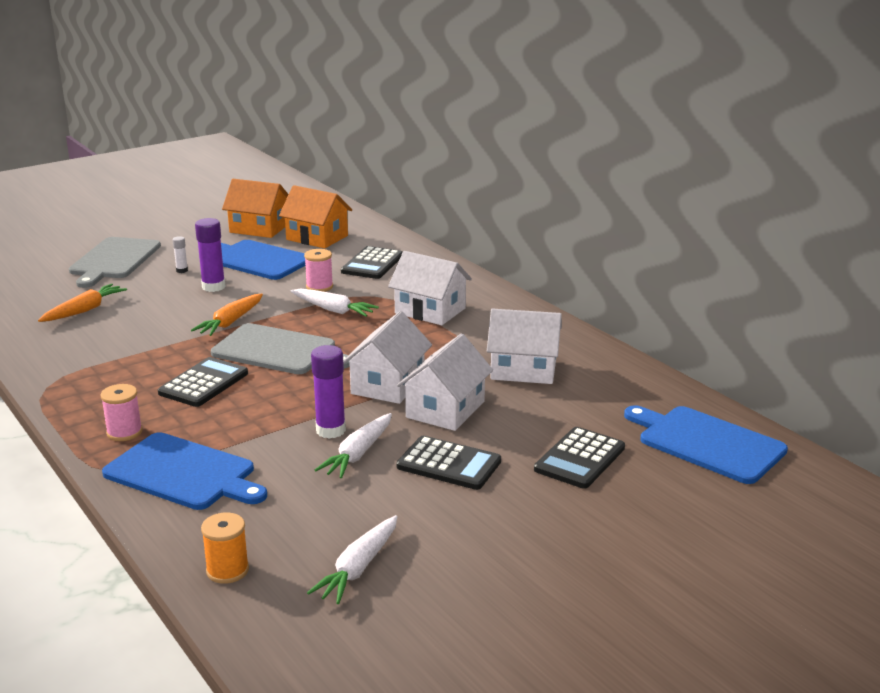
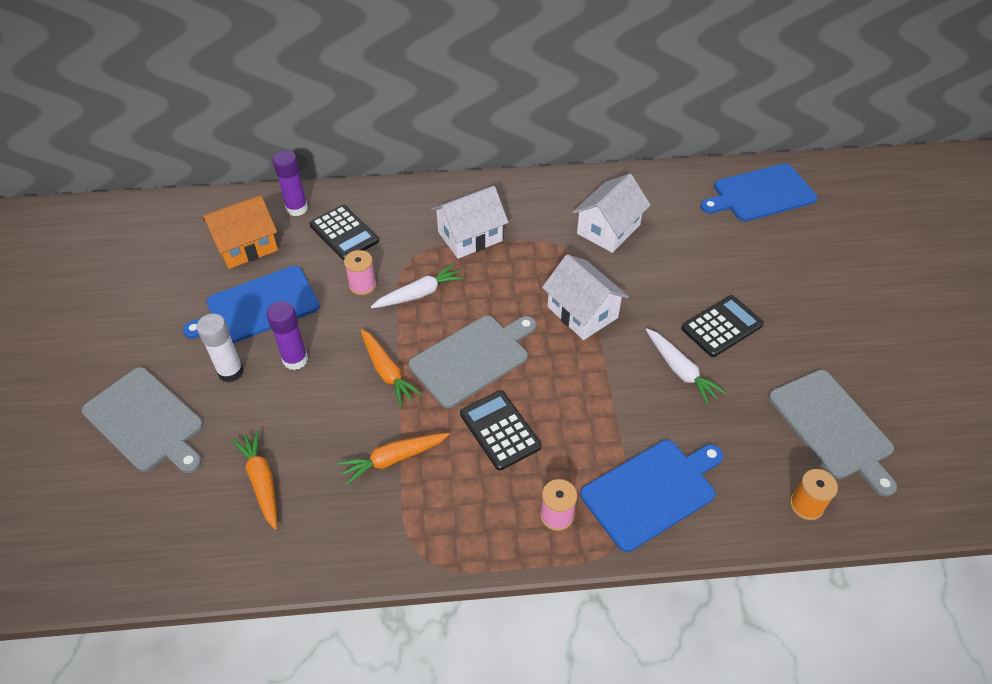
camera: 60 degrees left, 25 degrees up
white glue stick [172,236,188,273] -> white glue stick [197,314,244,383], size x1.93
orange house [222,179,289,238] -> none
white carrot [307,515,398,604] -> grey cutting board [768,370,897,497]
purple glue stick [311,345,346,439] -> purple glue stick moved to [273,150,308,216]
white house [397,334,493,431] -> none
black calculator [534,427,625,489] -> none
none -> orange carrot [337,433,450,486]

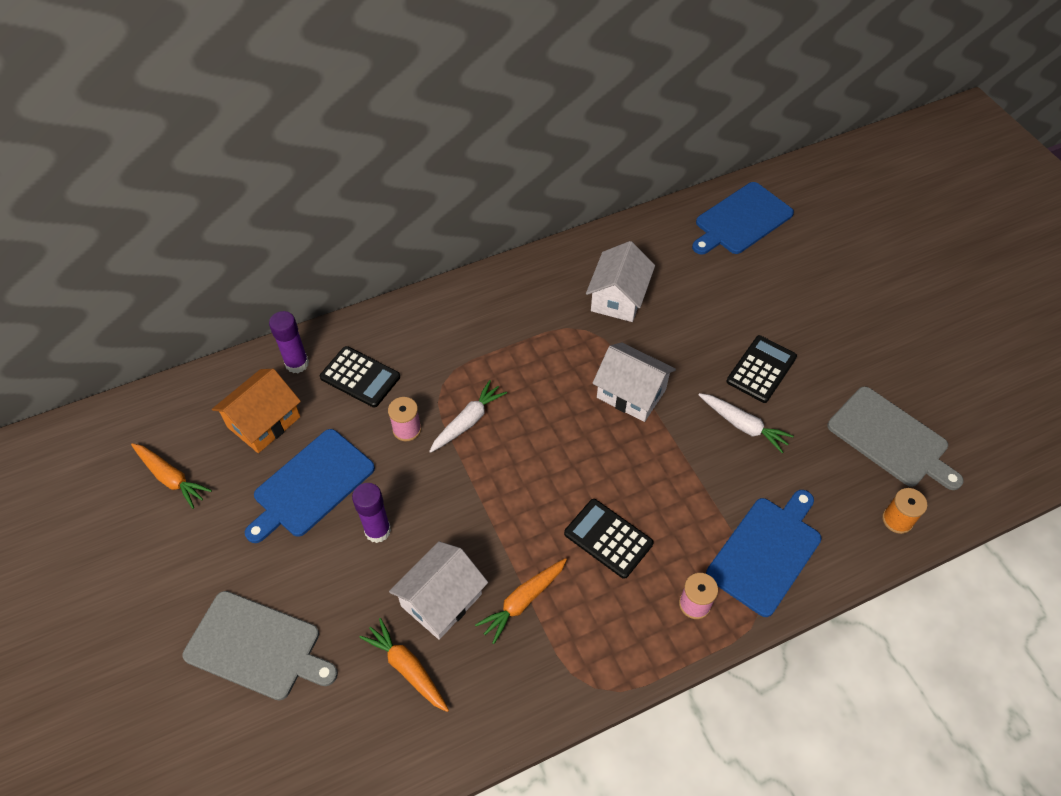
camera: 20 degrees left, 5 degrees up
white glue stick [197,314,244,383] -> none
orange carrot [361,329,423,407] -> orange carrot moved to [131,443,212,509]
grey cutting board [409,315,536,408] -> none
white house [431,186,508,259] -> white house moved to [389,541,488,640]

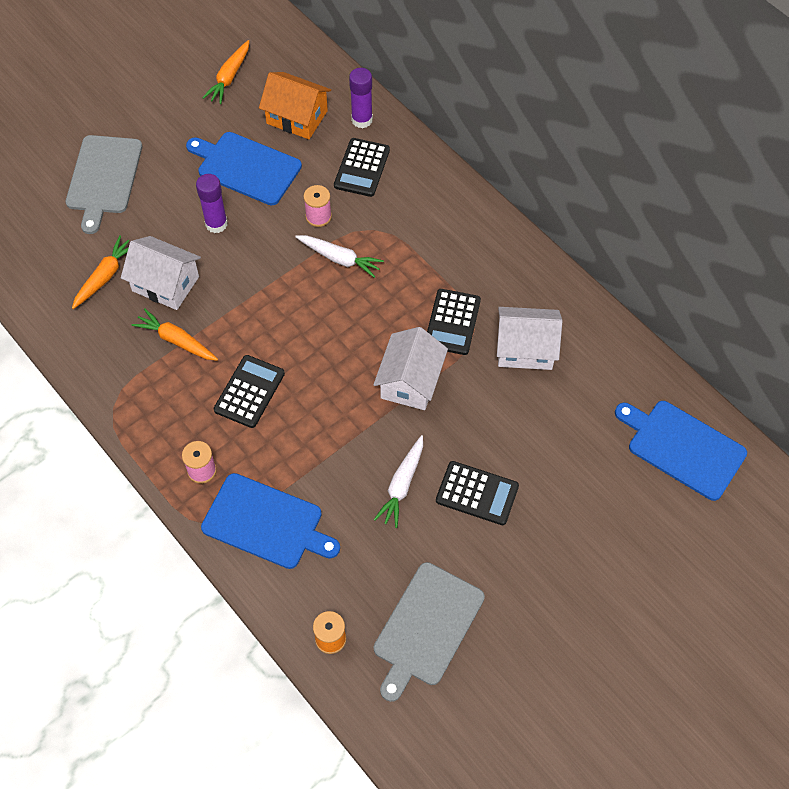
camera: 75 degrees right, 5 degrees up
none -> black calculator [427,289,481,355]

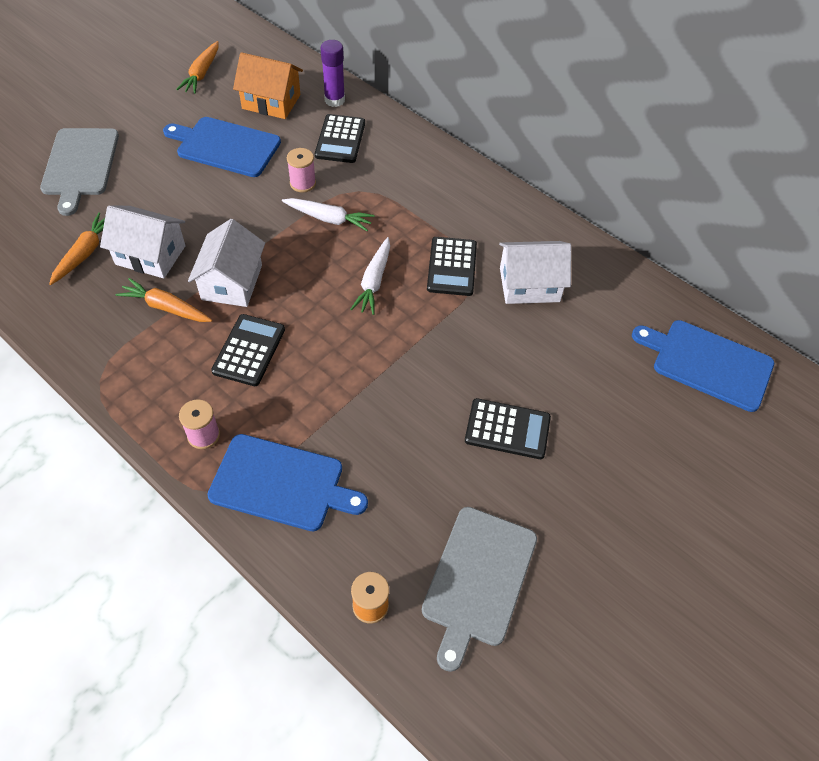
camera: 10 degrees left, 5 degrees down
purple glue stick [196,174,228,233] -> none
white house [373,327,448,410] -> white house moved to [188,219,265,307]
white carrot [374,435,423,528] -> white carrot moved to [350,237,390,315]

